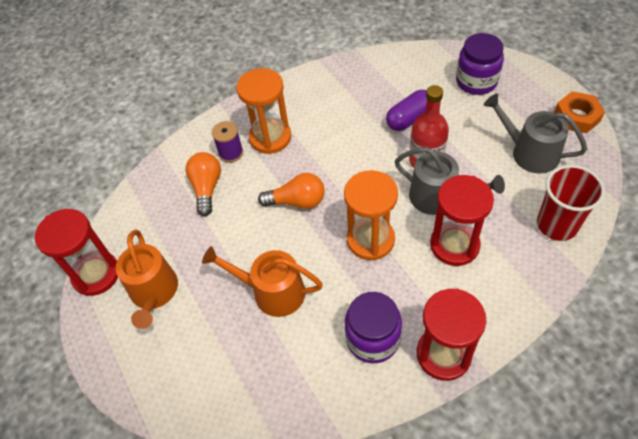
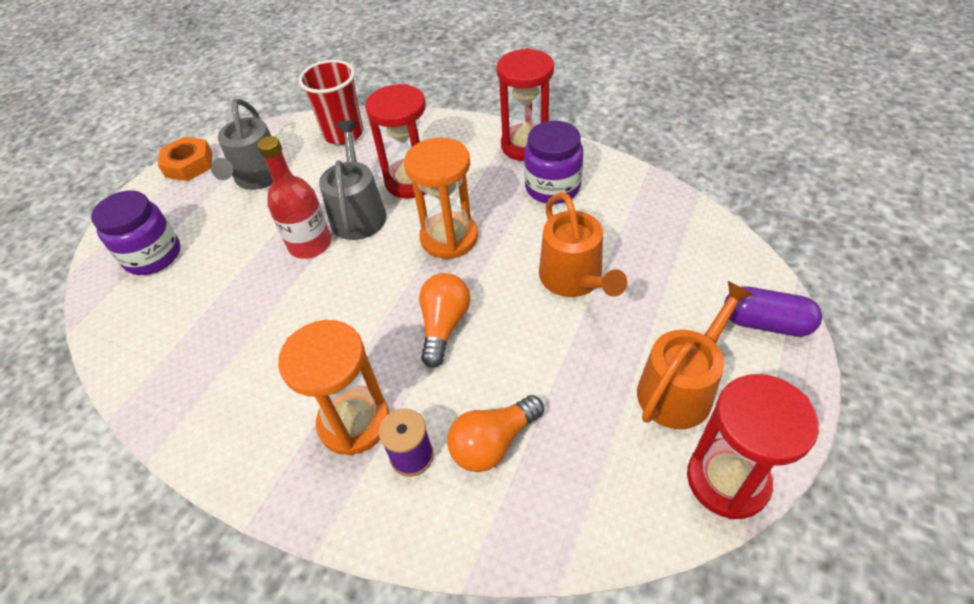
camera: 125 degrees left, 5 degrees down
orange light bulb [258,173,325,209] -> orange light bulb turned 45 degrees clockwise [419,273,470,368]
purple capsule [386,90,427,131] -> purple capsule moved to [724,286,822,337]

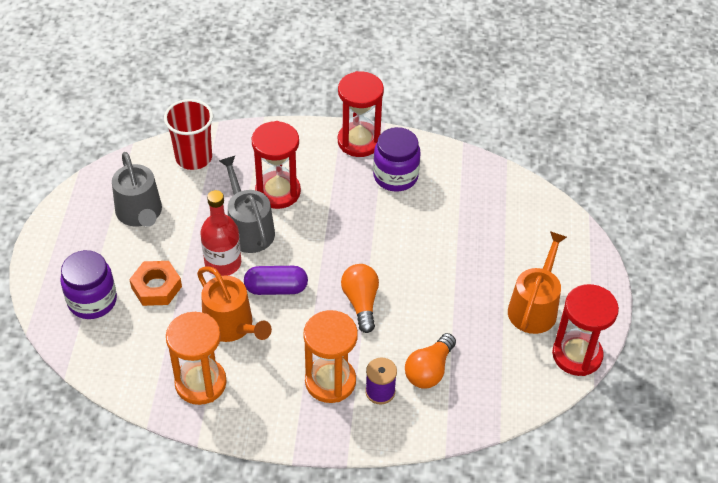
camera: 25 degrees left, 0 degrees up
orange nut [158,137,212,181] -> orange nut moved to [129,261,182,306]
orange hourglass [404,137,478,259] -> orange hourglass moved to [166,312,227,405]
orange watering can [539,192,627,297] -> orange watering can moved to [197,267,272,342]
purple capsule [724,286,822,337] -> purple capsule moved to [244,266,308,295]

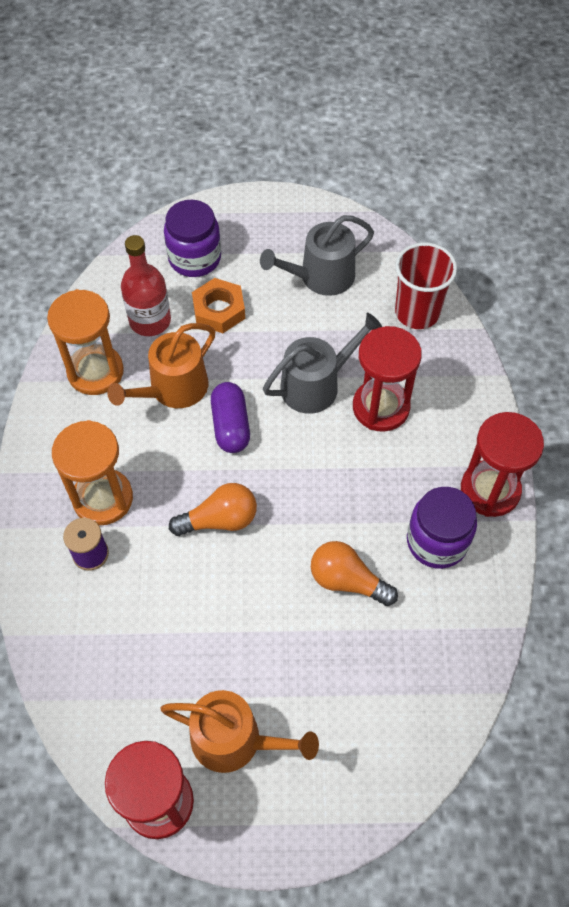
camera: 85 degrees right, 10 degrees up
red bottle [201,190,241,276] -> red bottle moved to [121,235,171,336]
orange light bulb [405,333,456,388] -> orange light bulb moved to [311,541,398,606]

